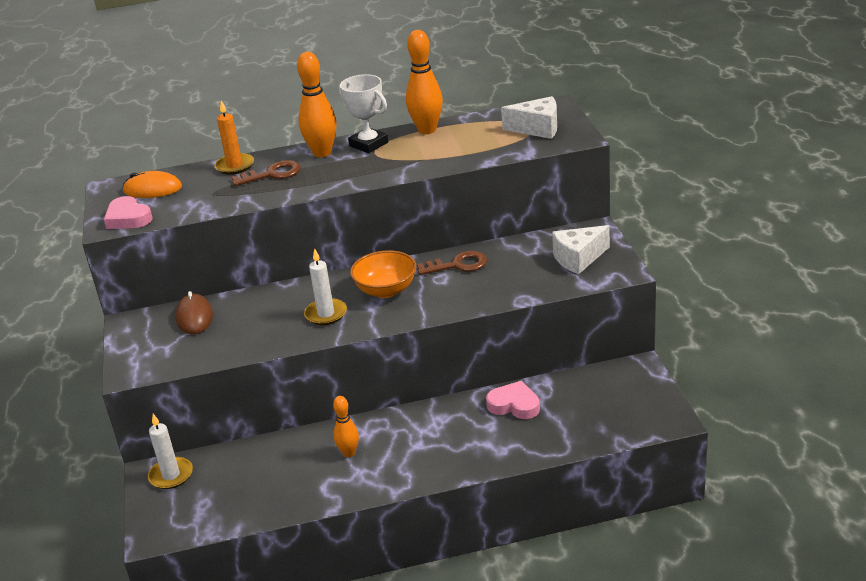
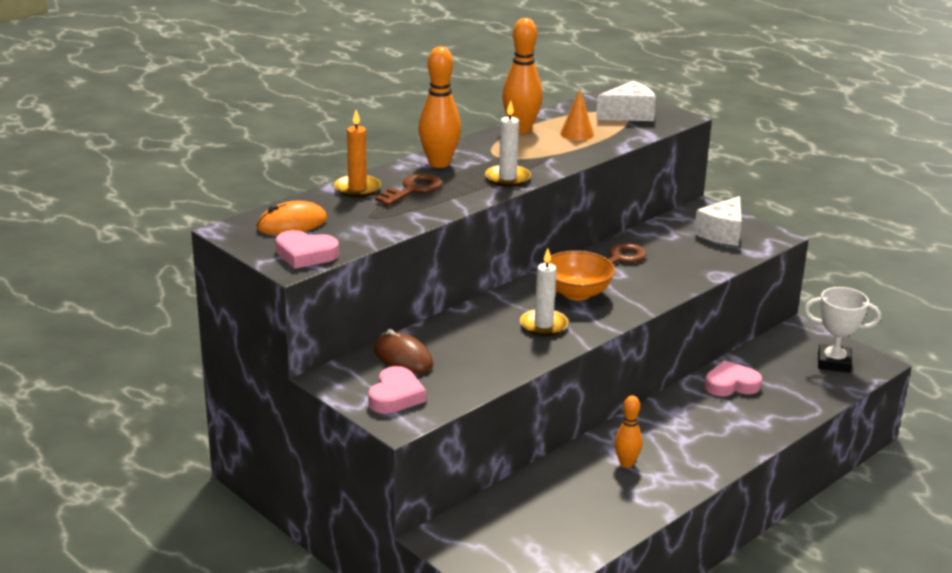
camera: 35 degrees left, 5 degrees down
white candle [148,414,193,489] -> white candle moved to [485,100,531,187]
white trophy [339,74,388,153] -> white trophy moved to [804,287,881,373]
none -> pink heart [368,366,426,414]
none -> orange cone [560,89,594,141]

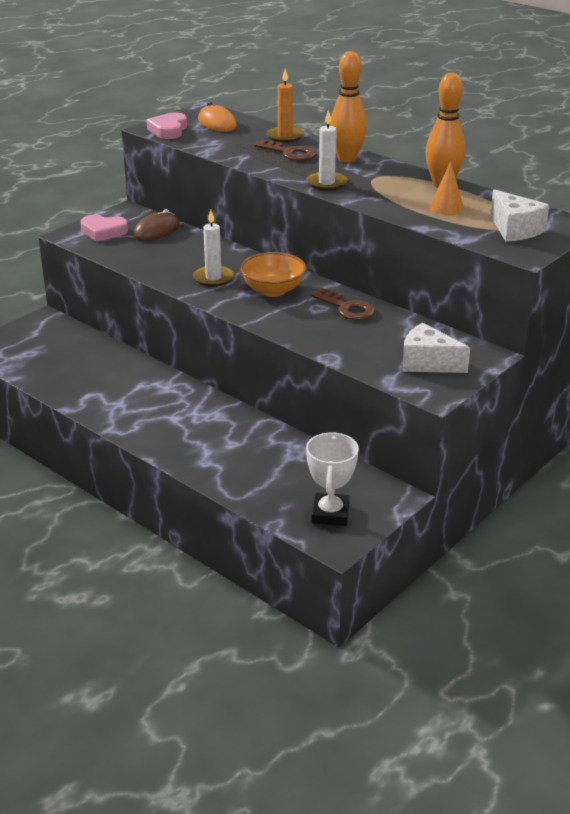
camera: 85 degrees right, 5 degrees up
orange bowling pin [615,395,642,468] -> none
pink heart [705,360,762,396] -> none

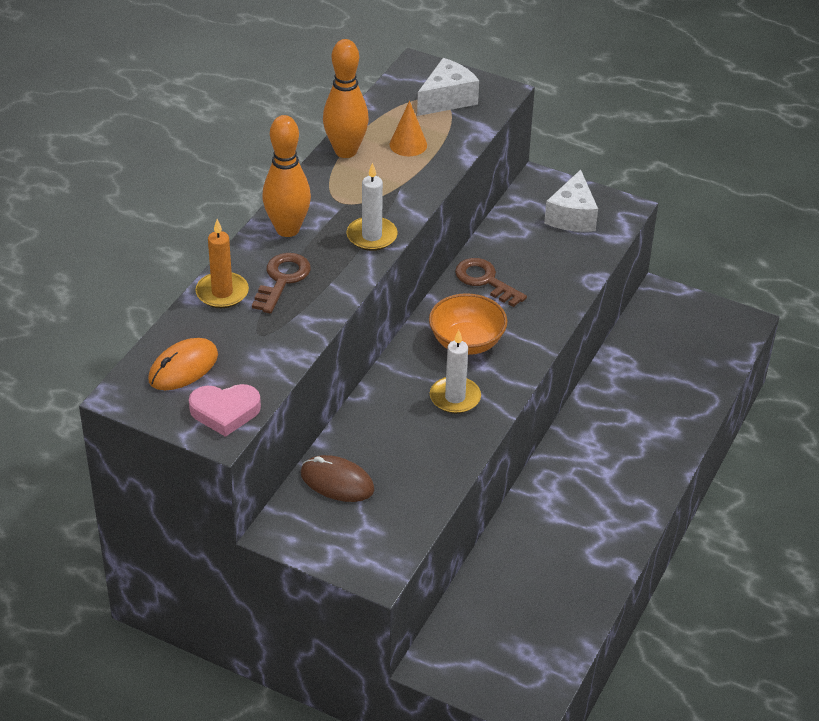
camera: 105 degrees left, 10 degrees up
pink heart [80,215,128,242] -> none
white trophy [306,432,359,526] -> none
brown key [310,288,375,320] -> brown key turned 75 degrees counterclockwise [455,258,527,307]

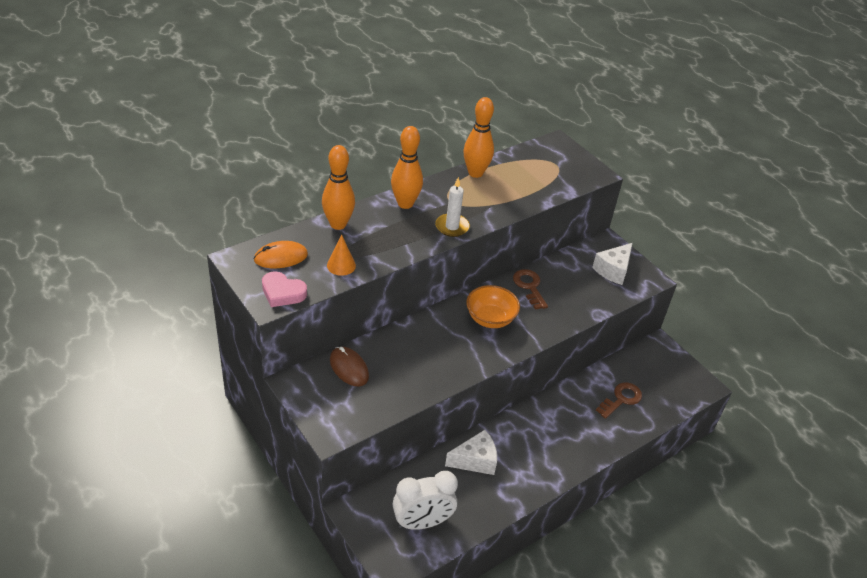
camera: 25 degrees right, 0 degrees up
orange candle [195,219,249,308] -> orange bowling pin [322,145,355,230]
brown key [252,253,311,314] -> brown key moved to [596,382,642,419]
orange cone [389,101,427,156] -> orange cone moved to [327,235,356,276]
white cheese [417,58,479,116] -> white cheese moved to [445,430,497,475]
white candle [430,330,481,414] -> none
none -> white clock [393,471,458,530]

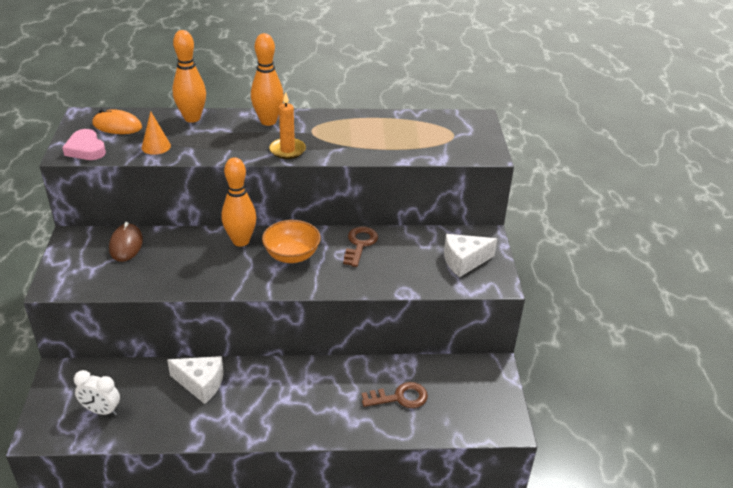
camera: 35 degrees right, 5 degrees down
white clock [393,471,458,530] -> white clock [74,370,120,415], size x0.65
white candle [435,177,470,237] -> orange candle [269,92,306,159]
orange bowling pin [463,97,494,178] -> orange bowling pin moved to [222,157,257,247]

